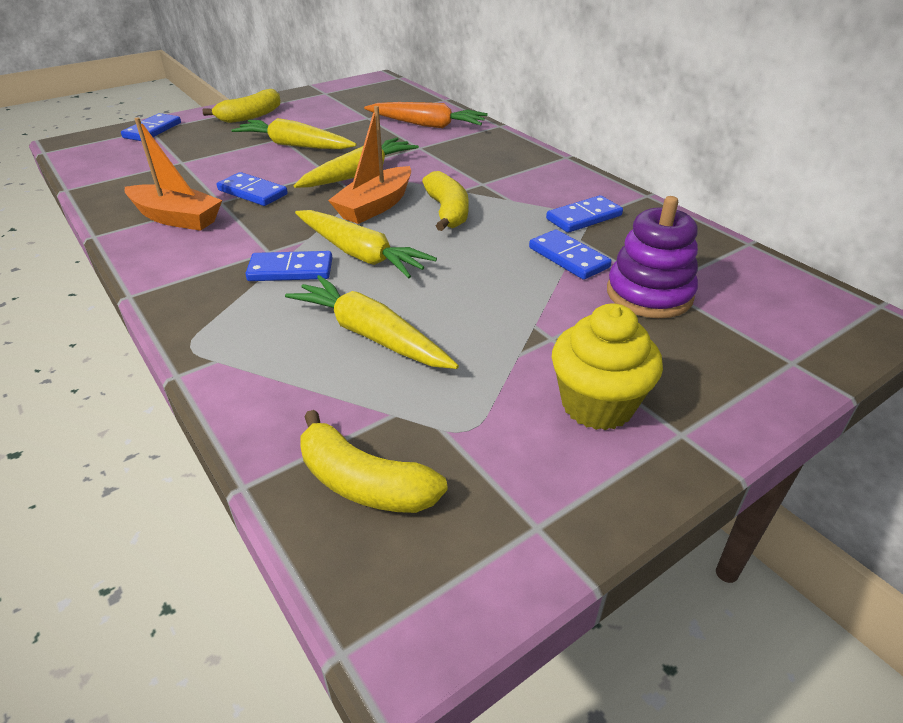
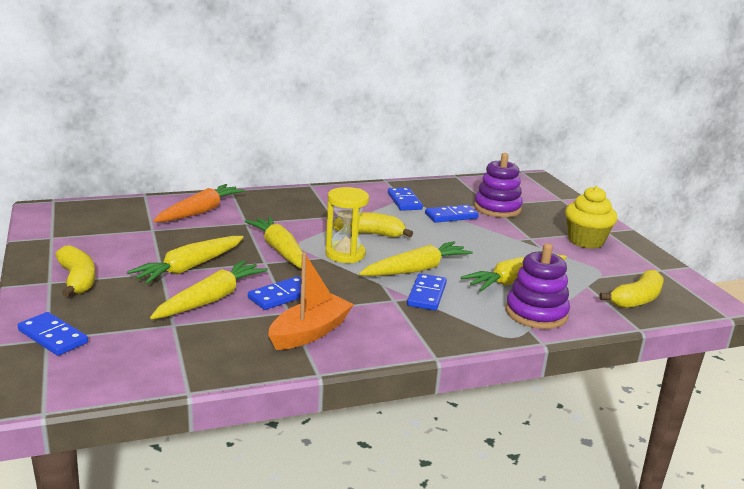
camera: 75 degrees left, 15 degrees down
orange boat [328,106,411,224] -> yellow hourglass [325,187,369,263]
none -> yellow carrot [150,260,268,319]
none -> purple stacking toy [505,243,570,329]

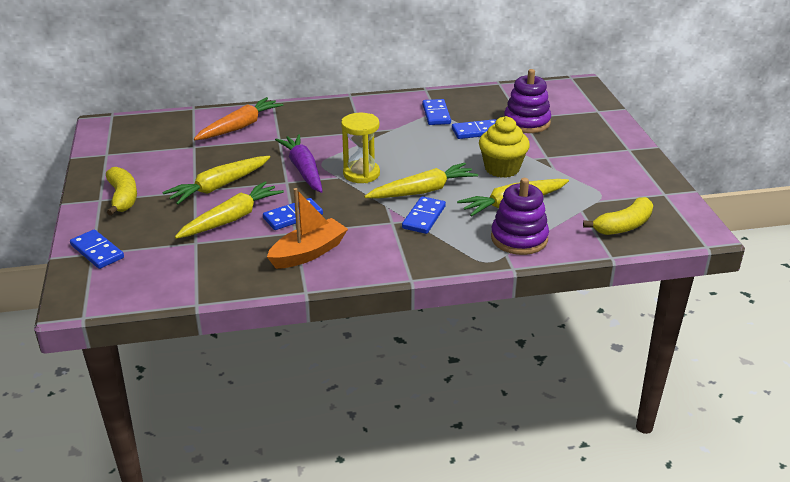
camera: 10 degrees right, 10 degrees up
yellow carrot [244,216,303,269] -> purple carrot [275,134,323,193]
yellow banana [333,212,413,237] -> none
yellow cupcake [565,186,617,249] -> yellow cupcake moved to [479,116,530,178]

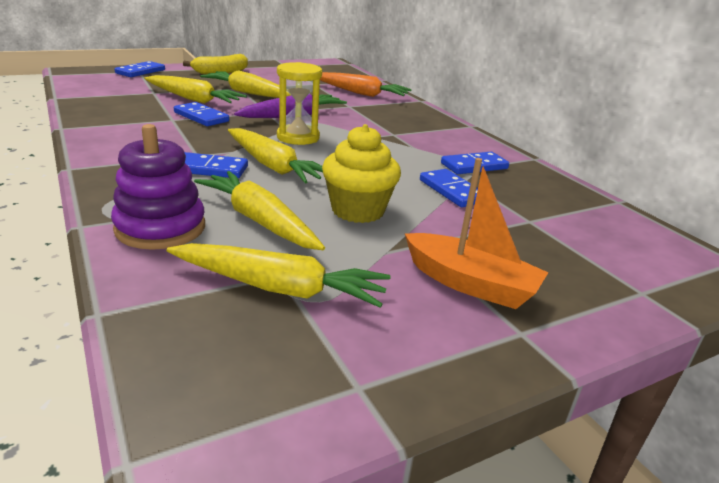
camera: 70 degrees right, 5 degrees down
orange boat [267,188,348,269] -> orange boat moved to [405,158,548,309]
purple stacking toy [504,69,551,133] -> none
yellow banana [583,197,653,235] -> none
none -> yellow carrot [167,243,391,308]

